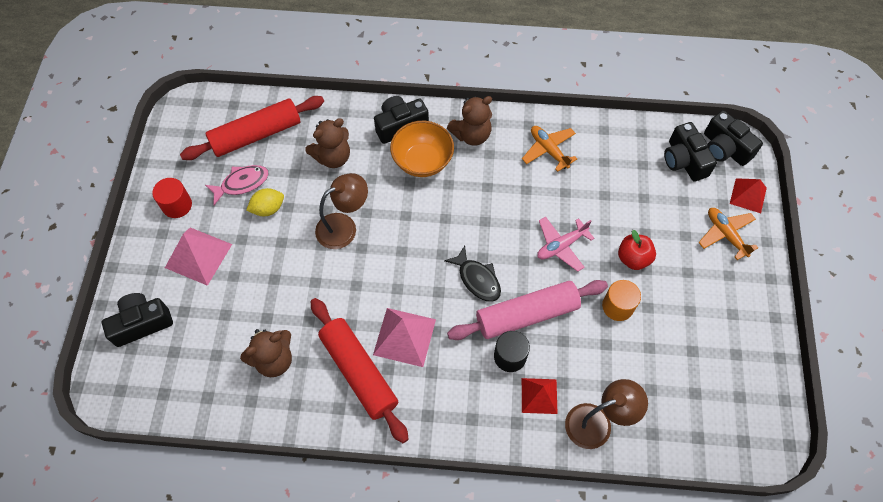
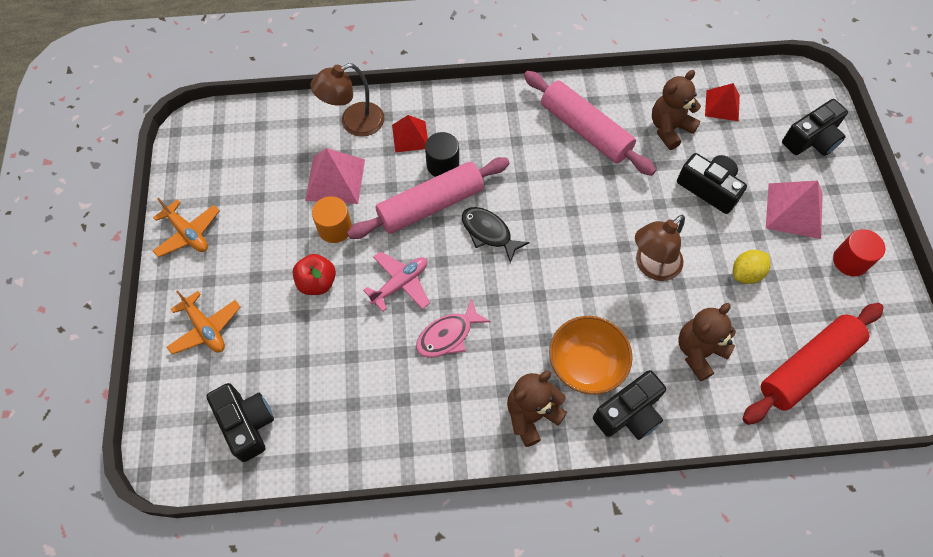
camera: 170 degrees right, 0 degrees up
pink fish [205,165,269,205] -> pink fish moved to [416,298,491,358]
red rolling pin [310,298,409,443] -> pink rolling pin [524,71,656,176]
pink pyramid [373,308,436,367] -> pink pyramid moved to [305,148,365,204]
orange plane [522,126,577,172] -> orange plane moved to [153,198,220,257]
black camera [704,110,763,166] -> black camera moved to [677,153,747,214]
red pyramid [730,178,767,213] -> red pyramid moved to [705,83,740,121]

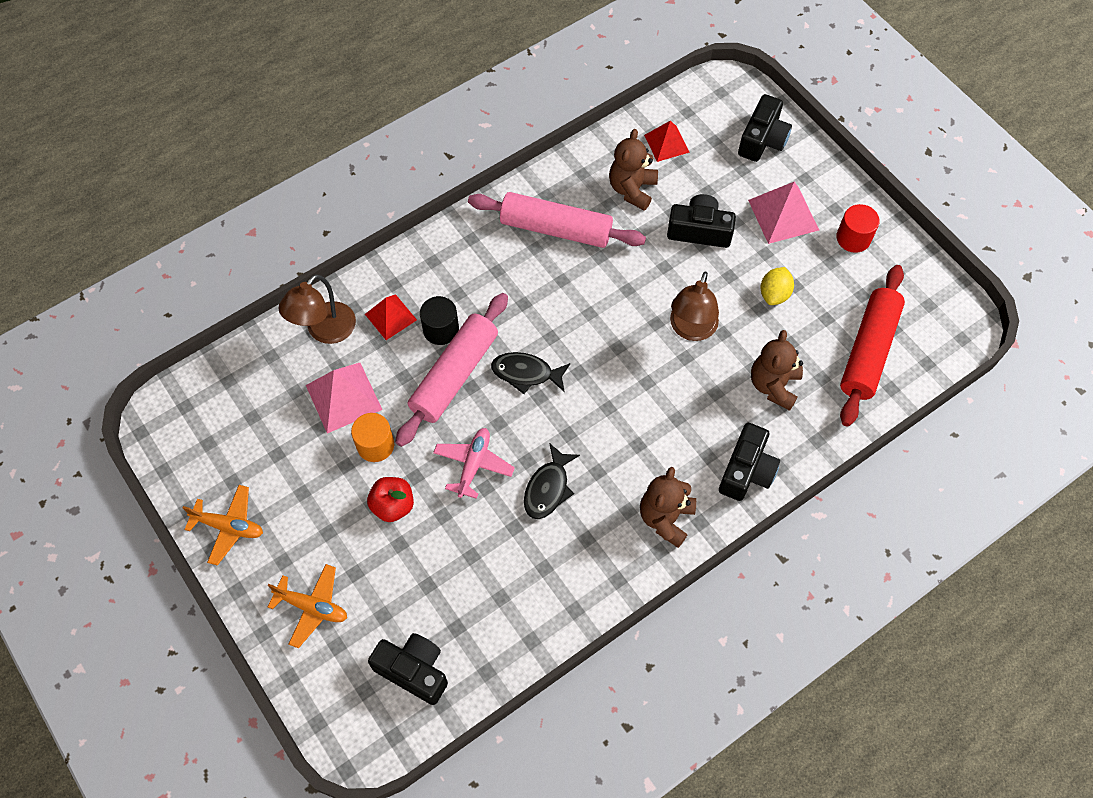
camera: 30 degrees left, 0 degrees up
pink fish [416,298,491,358] -> black fish [524,443,580,519]
orange bowl [549,316,633,394] -> none

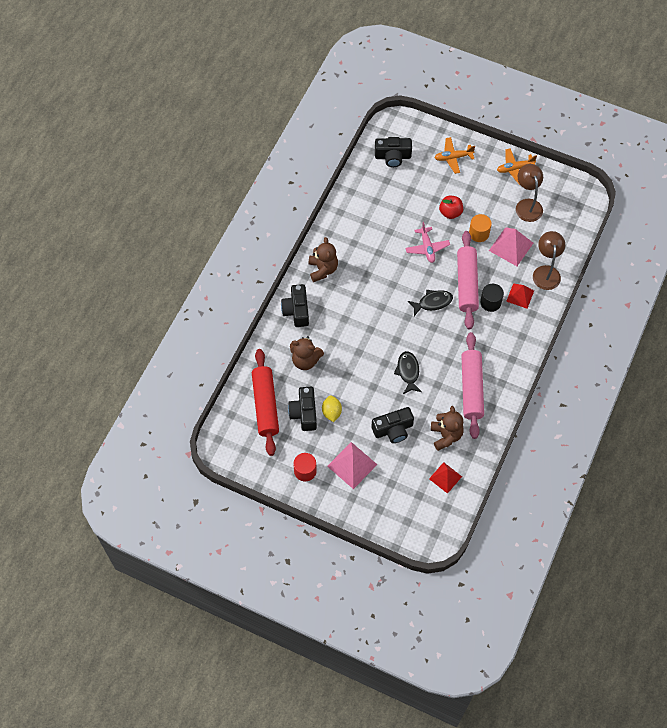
camera: 150 degrees right, 0 degrees up
pink rolling pin [468,192,646,248] -> pink rolling pin turned 75 degrees counterclockwise [461,332,484,439]
black fish [524,443,580,519] -> black fish moved to [394,351,422,394]
brown lamp [670,271,719,341] -> brown lamp moved to [516,164,543,222]
black camera [738,94,792,162] -> black camera moved to [288,387,317,431]
brown teddy bear [751,330,803,411] -> brown teddy bear turned 120 degrees clockwise [290,336,324,370]

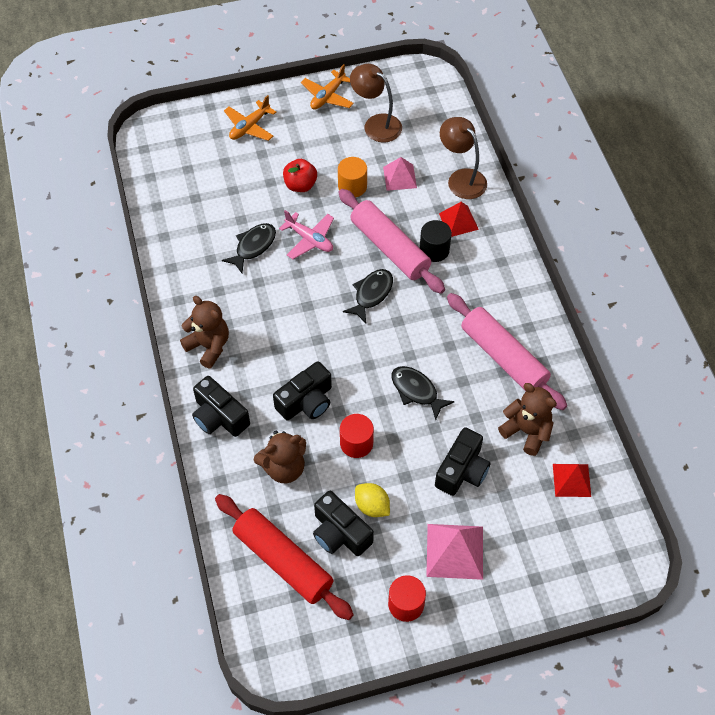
camera: 40 degrees left, 5 degrees down
black camera [375,137,412,167] -> black camera moved to [273,361,332,421]
pink pyramid [489,227,533,266] -> pink pyramid [383,157,417,191], size x0.66
none -> black fish [222,223,276,273]
none -> red cylinder [340,414,374,458]

